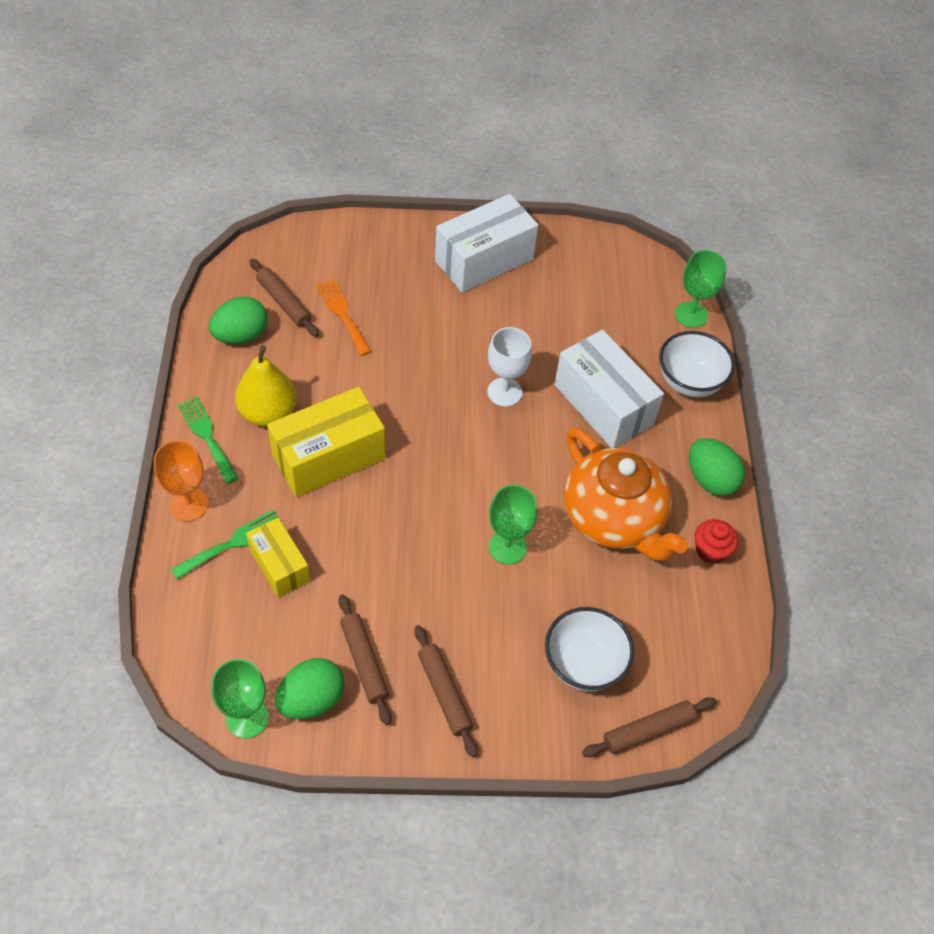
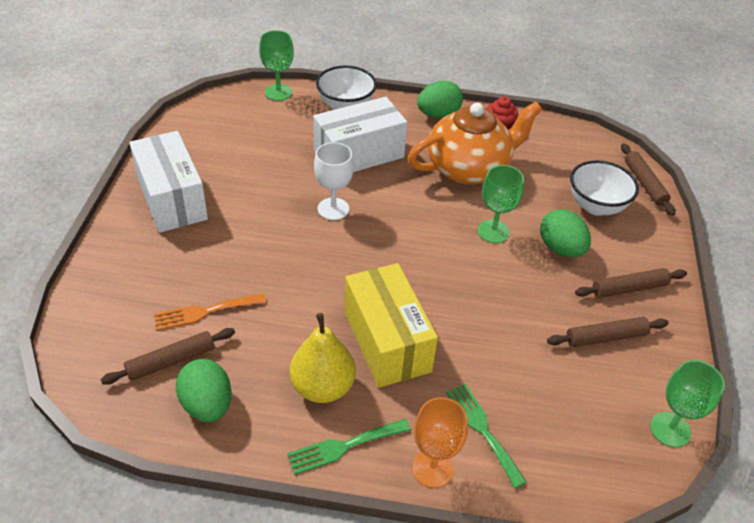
camera: 80 degrees left, 10 degrees down
yellow box [246,517,310,598] -> none
green egg [275,658,345,719] -> green egg moved to [540,209,591,257]

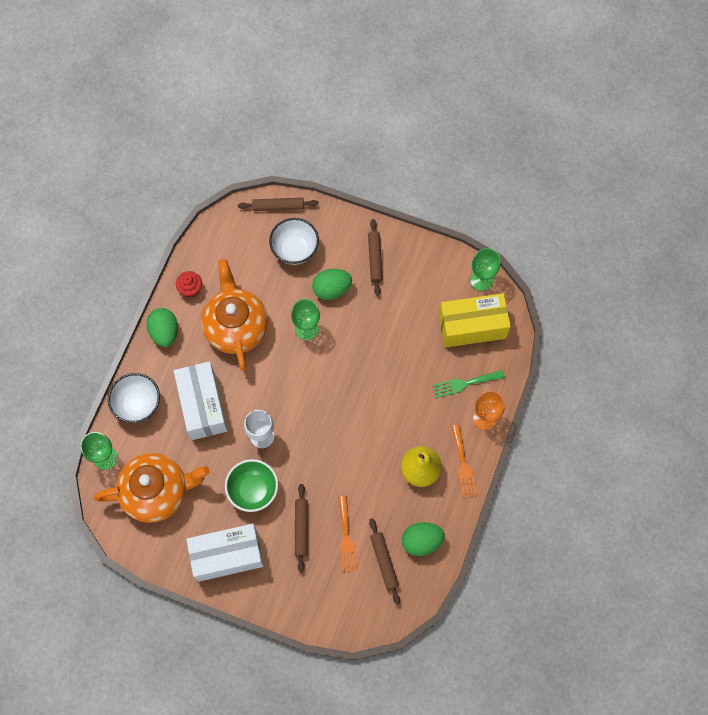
camera: 75 degrees left, 25 degrees up
green fork [287,419,411,475] -> orange fork [452,425,477,498]
yellow box [344,263,438,388] -> yellow box moved to [439,293,511,348]
brown rolling pin [547,317,669,347] -> brown rolling pin moved to [295,484,308,572]
none -> orange teapot [94,453,210,523]
none -> green bowl [225,459,278,512]

